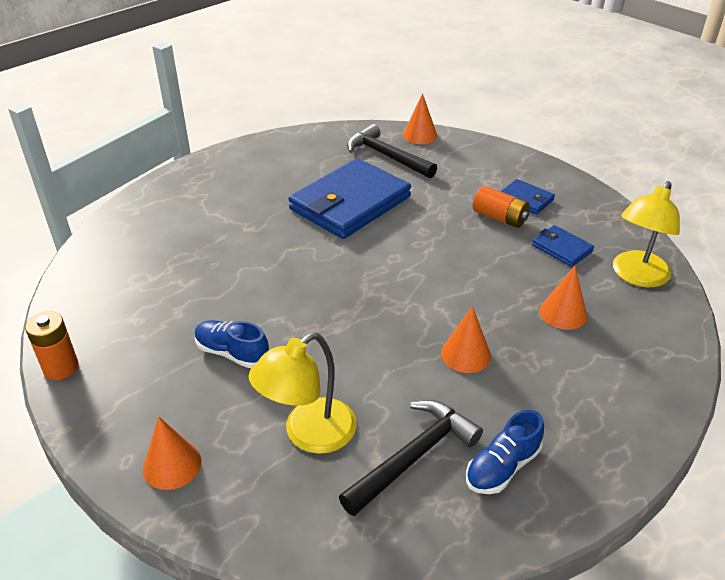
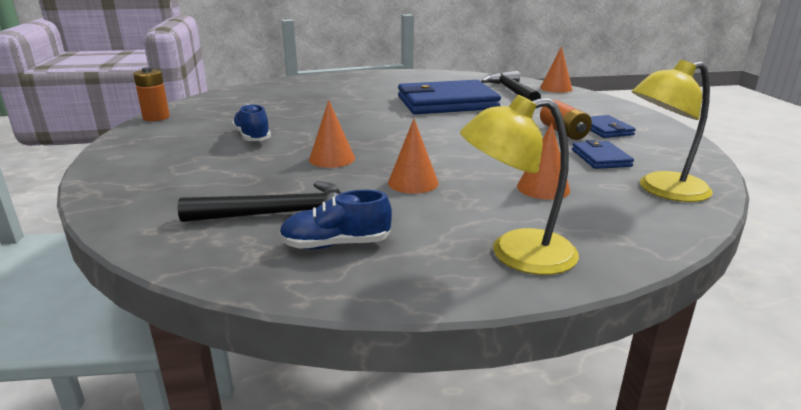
camera: 35 degrees right, 15 degrees down
orange cone [143,417,201,490] -> orange cone moved to [309,100,355,168]
yellow lamp [248,333,357,454] -> yellow lamp moved to [460,95,579,275]

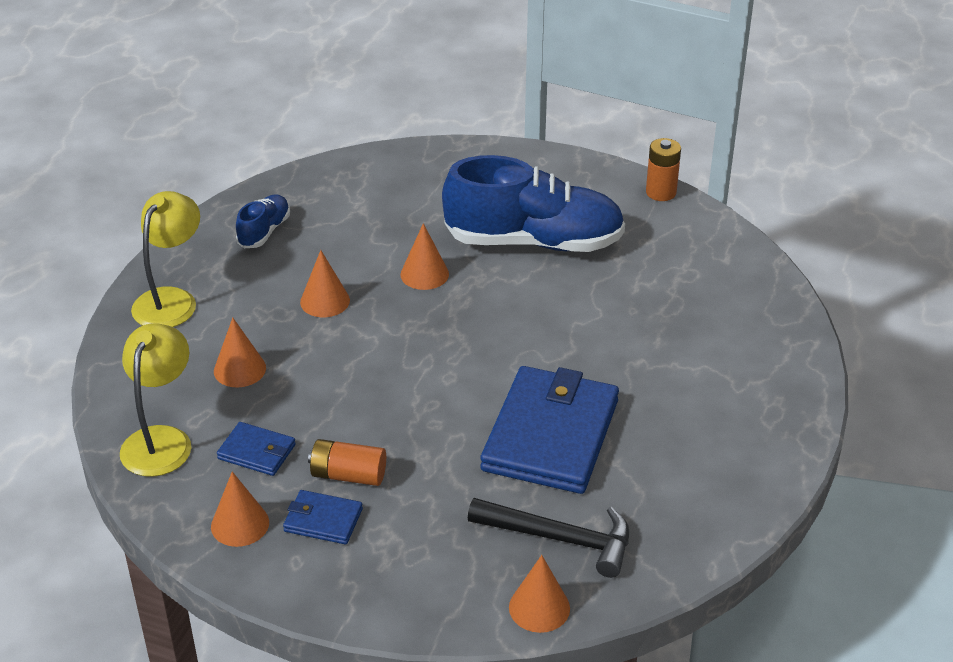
camera: 120 degrees right, 15 degrees up
black hammer [178,181,341,222] -> none
blue shoe [232,104,271,141] -> blue shoe [442,155,625,252], size x2.19
none -> orange cone [211,472,269,547]

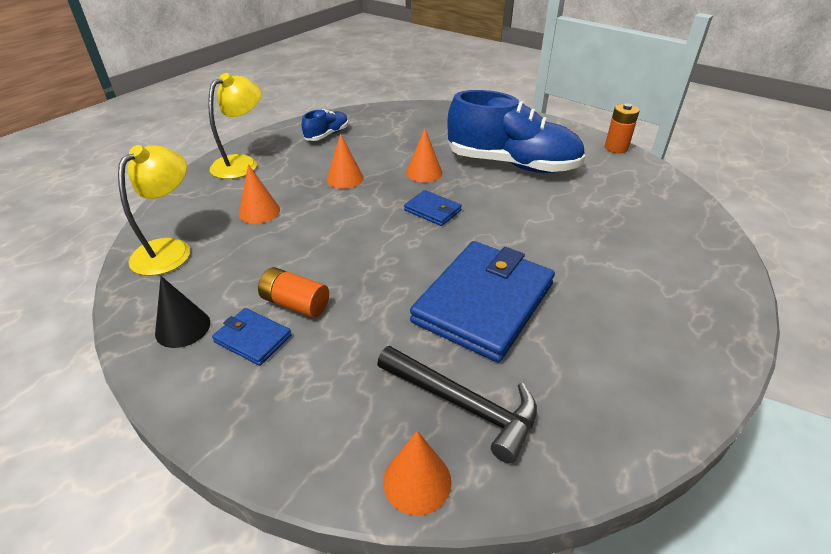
camera: 15 degrees right, 0 degrees up
orange cone [211,472,269,547] -> black cone [155,276,210,348]
blue wallet [217,422,296,476] -> blue wallet moved to [404,190,462,226]

